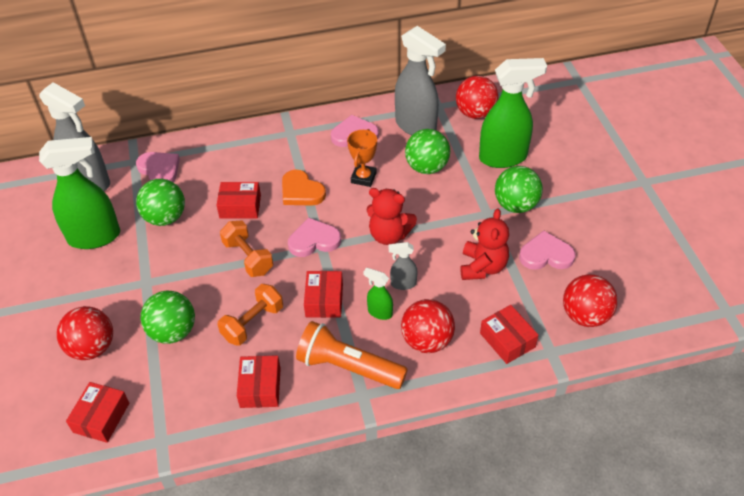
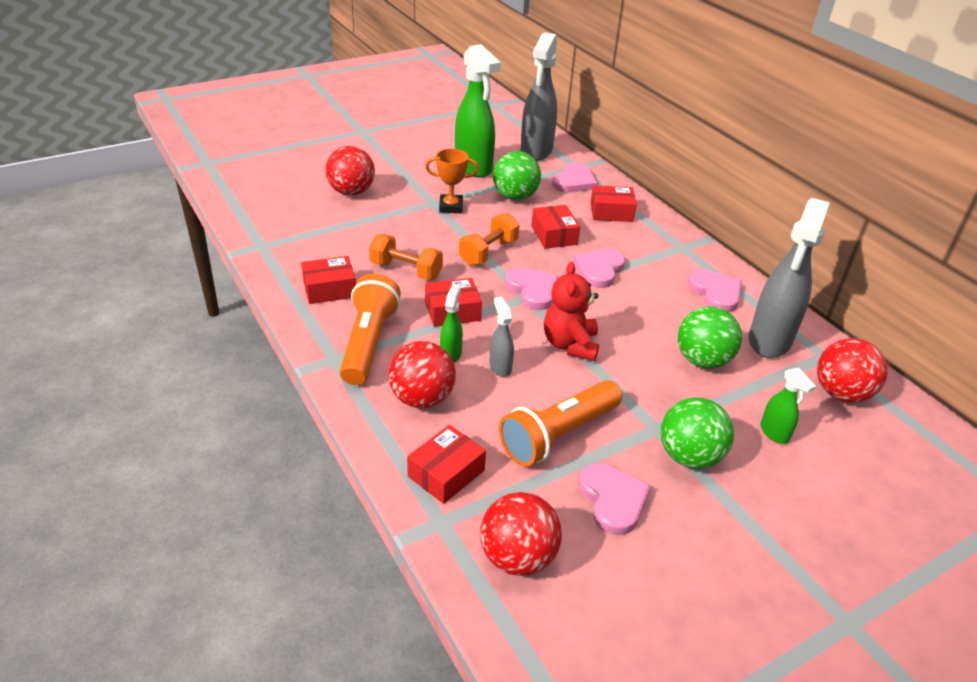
camera: 70 degrees right, 10 degrees down
red box [66,382,129,443] -> red box moved to [591,185,637,222]
green ball [141,291,195,344] -> none
orange heart [282,170,326,206] -> pink heart [573,249,626,288]
orange trophy [347,129,377,187] -> orange trophy moved to [425,149,479,213]
red teddy bear [460,209,509,280] -> orange flashlight [499,380,622,467]
green spray bottle [479,58,547,168] -> green spray bottle [760,368,816,444], size x0.46

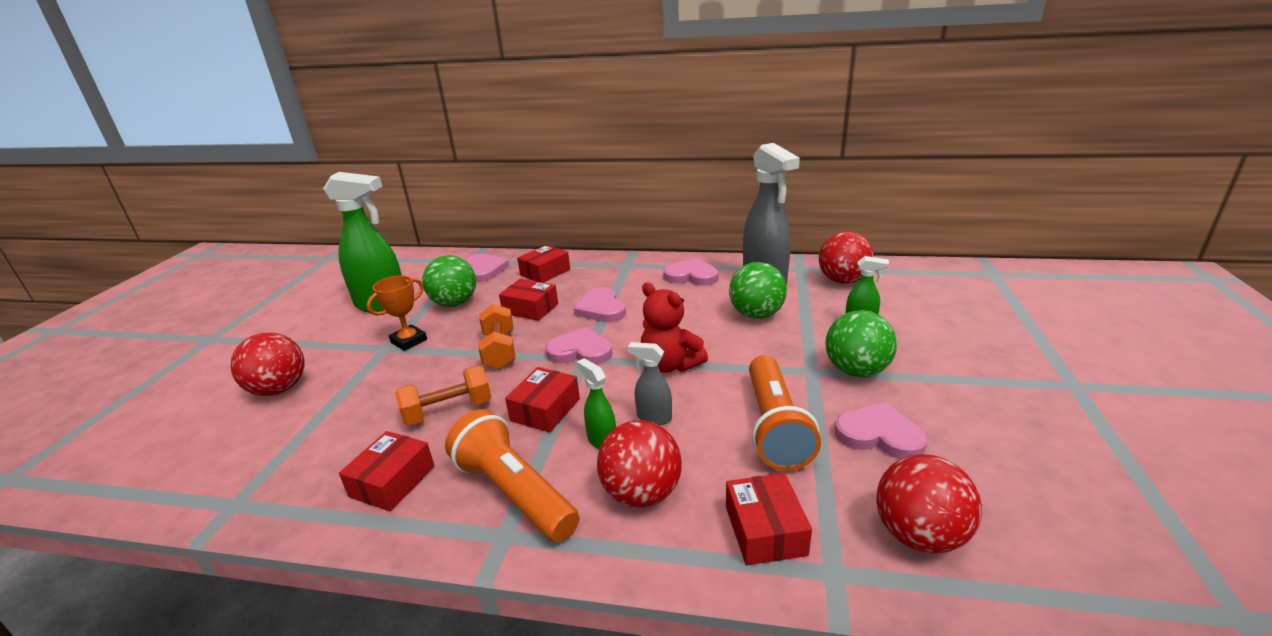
camera: 45 degrees left, 10 degrees down
grey spray bottle [521,32,557,161] -> none

